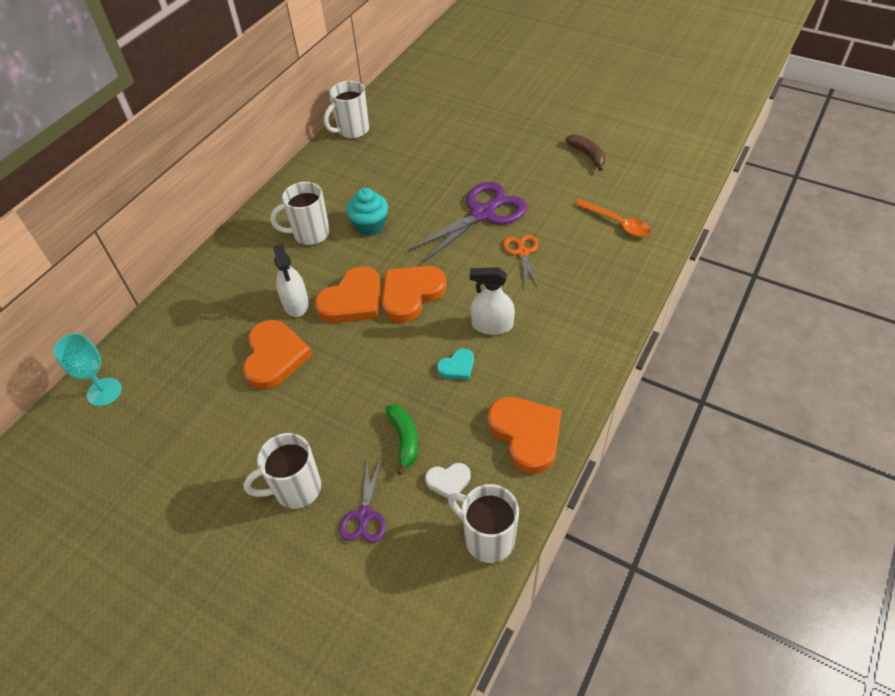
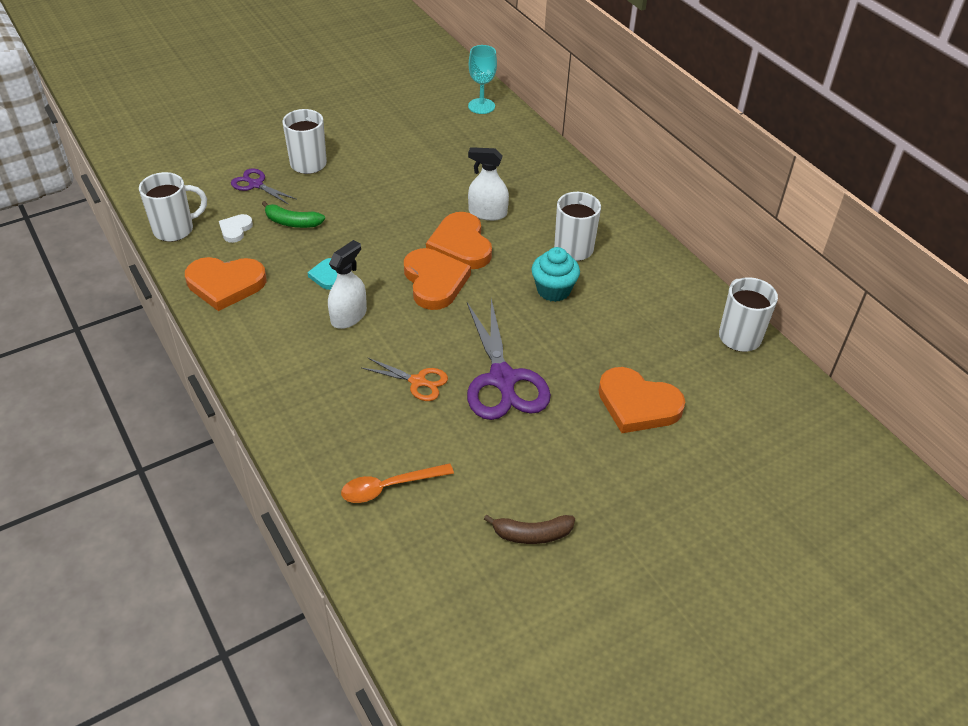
camera: 115 degrees right, 5 degrees down
orange heart [243,320,312,390] -> orange heart moved to [598,367,685,433]

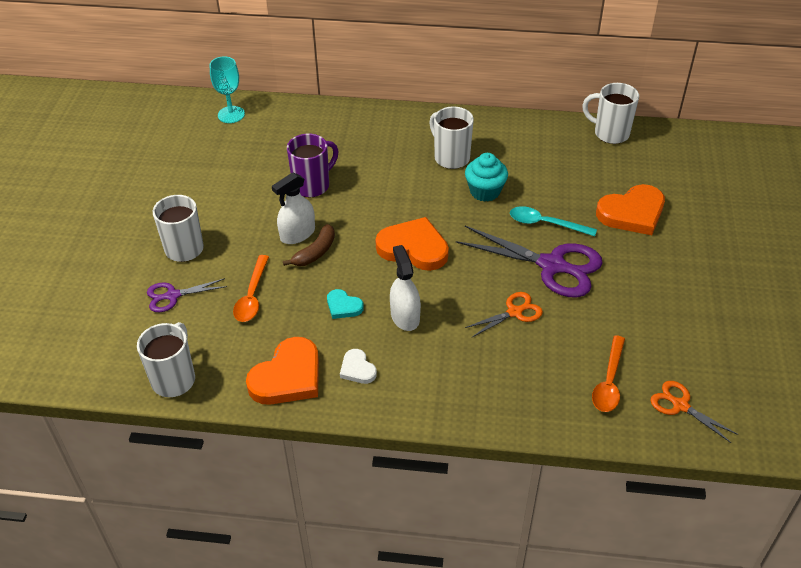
camera: 50 degrees left, 0 degrees up
white heart [219,214,253,243] -> white heart moved to [340,349,377,384]
green banana [262,201,325,228] -> orange spoon [233,255,269,322]
orange heart [426,212,492,269] -> none
white spray bottle [468,147,509,221] -> white spray bottle moved to [272,172,315,244]
brown banana [484,514,575,544] -> brown banana moved to [283,224,335,266]
none -> purple mug [287,133,338,197]
none -> turquoise spoon [510,206,597,236]
none -> orange scissors [650,381,738,443]

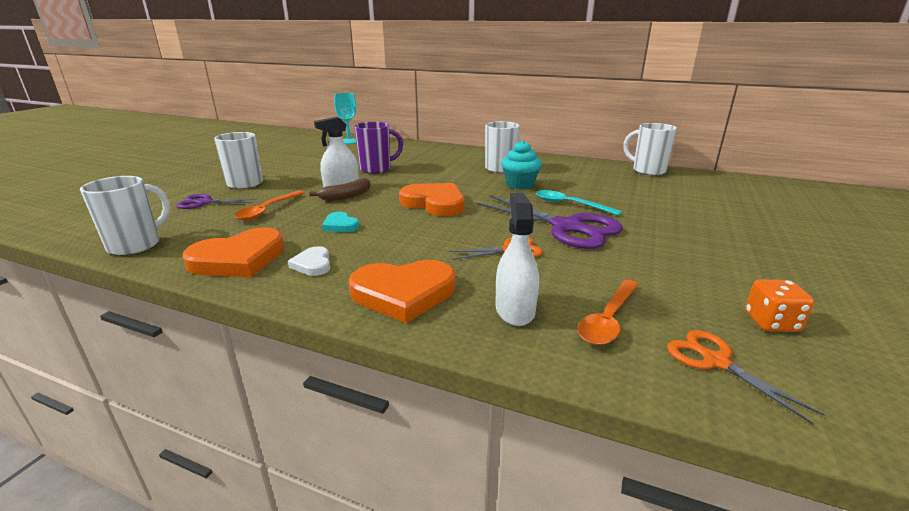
camera: 15 degrees right, 20 degrees down
white spray bottle [390,245,421,331] -> white spray bottle moved to [496,193,539,326]
orange heart [596,184,665,235] -> orange heart moved to [349,260,455,323]
none -> orange dice [745,280,814,332]

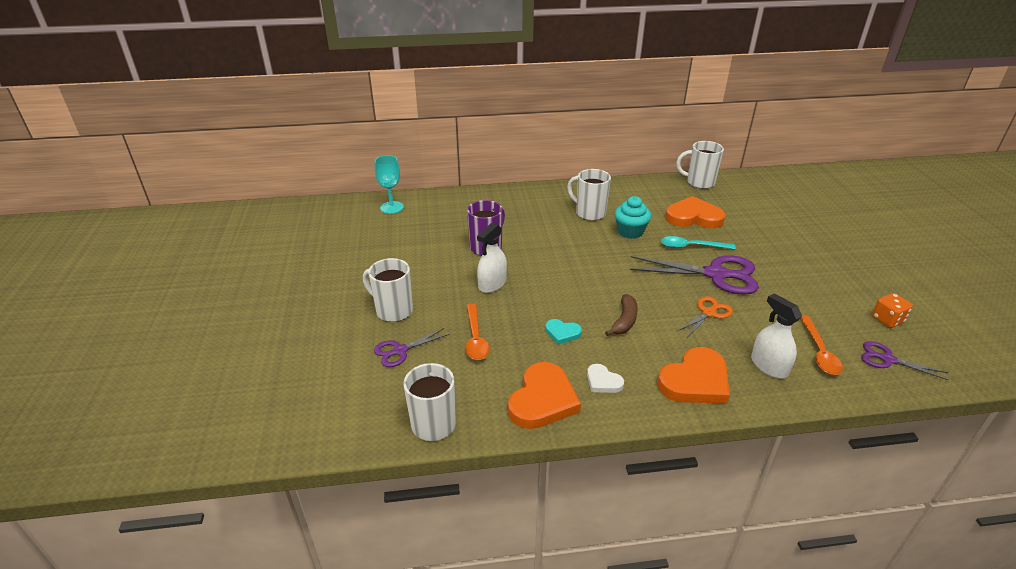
camera: 30 degrees left, 10 degrees up
brown banana [309,178,371,201] -> brown banana moved to [605,294,638,336]
orange heart [399,183,464,216] -> orange heart moved to [665,196,725,229]
orange scissors [667,330,825,424] -> purple scissors [861,341,949,380]

